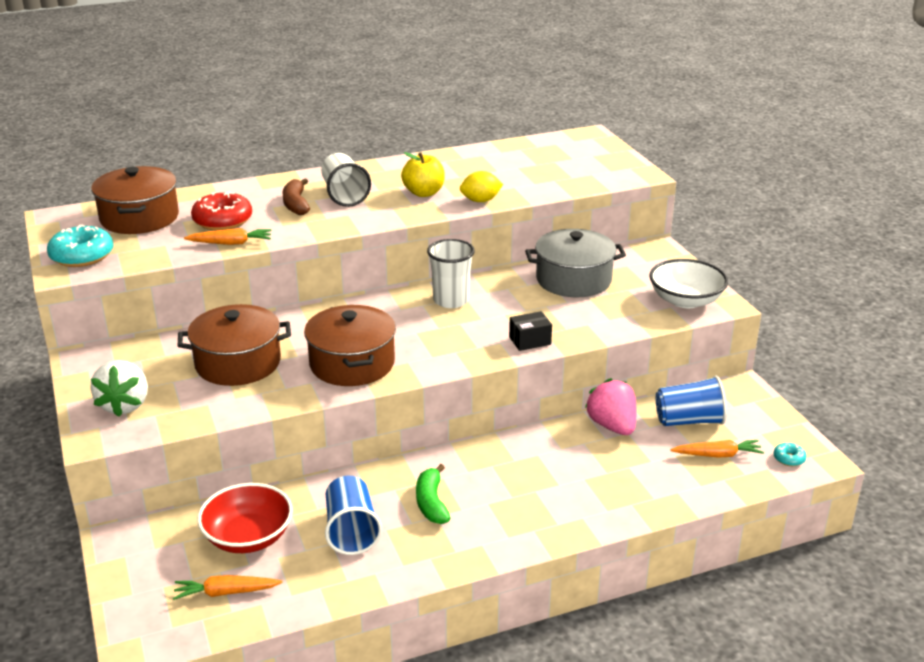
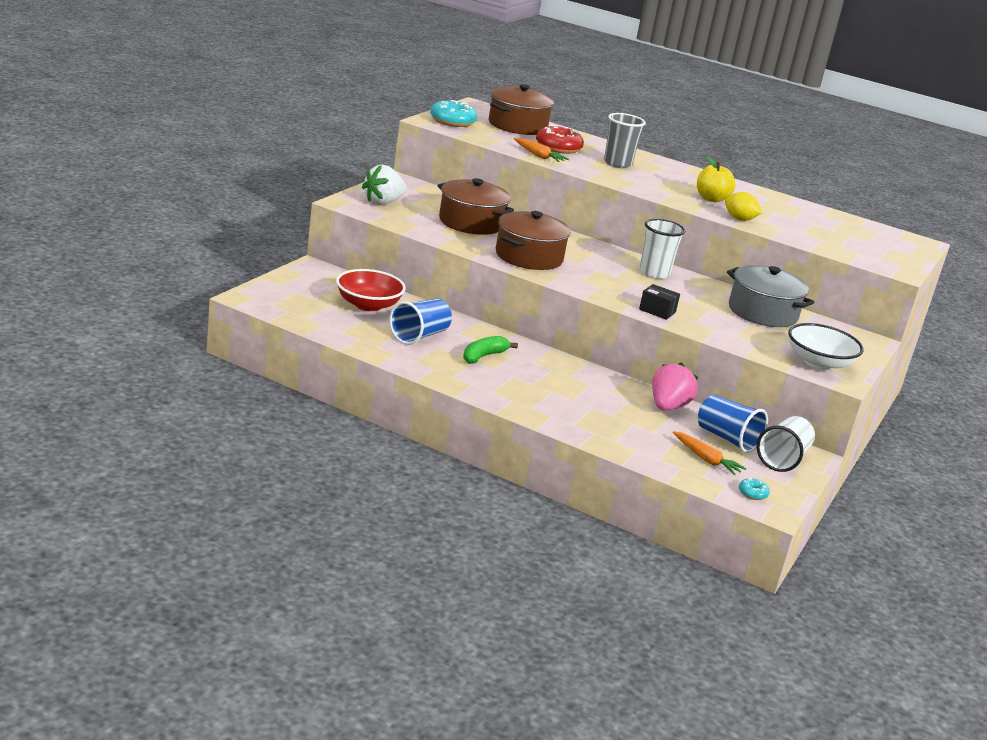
camera: 45 degrees right, 5 degrees down
orange carrot [173,575,282,600] -> none
brown banana [282,178,310,215] -> grey cup [604,113,646,168]
white cup [321,153,371,207] -> white cup moved to [756,416,815,472]

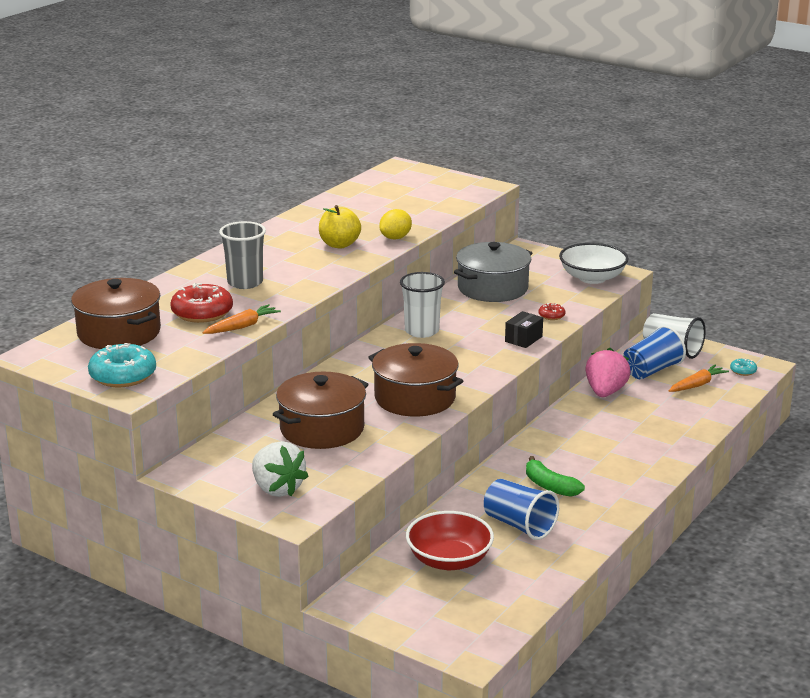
camera: 80 degrees left, 0 degrees up
pink strawberry [652,362,699,410] -> pink strawberry turned 75 degrees clockwise [585,348,631,397]
none -> red donut [538,303,565,320]

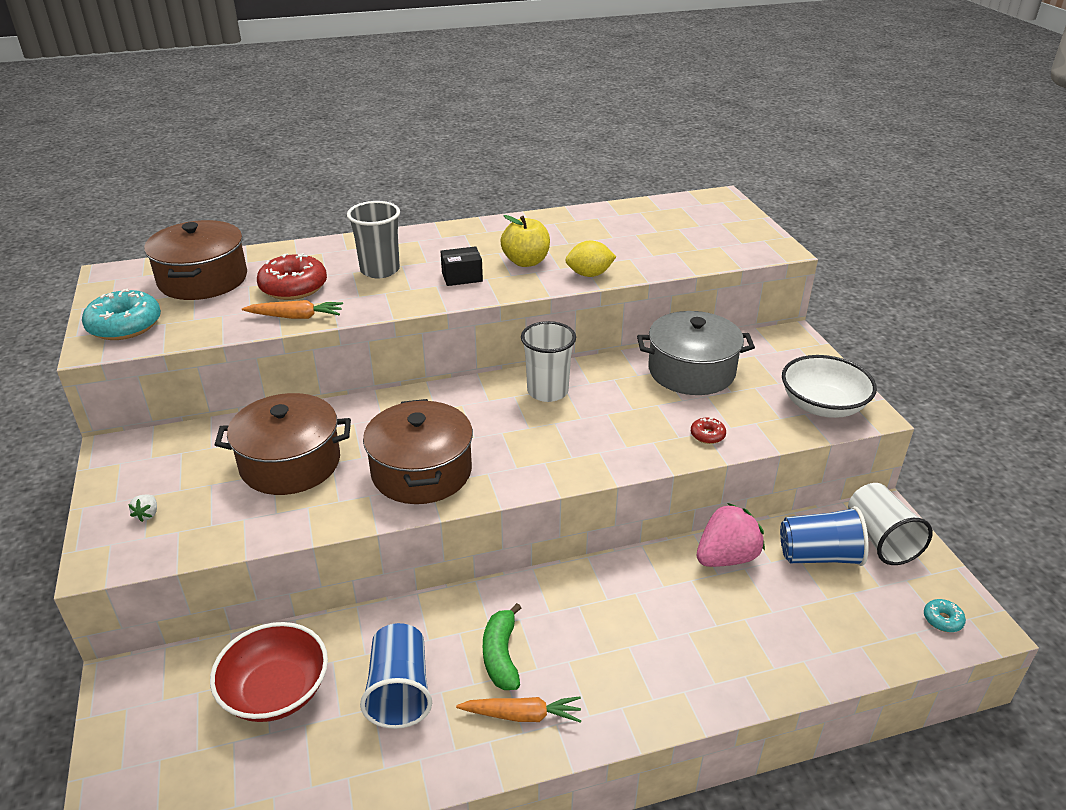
camera: 40 degrees right, 10 degrees up
white strawberry [252,441,308,497] -> white strawberry [128,494,157,522], size x0.41
black box [505,311,543,348] -> black box moved to [440,246,483,286]
orange carrot [669,365,729,392] -> orange carrot moved to [456,696,581,723]

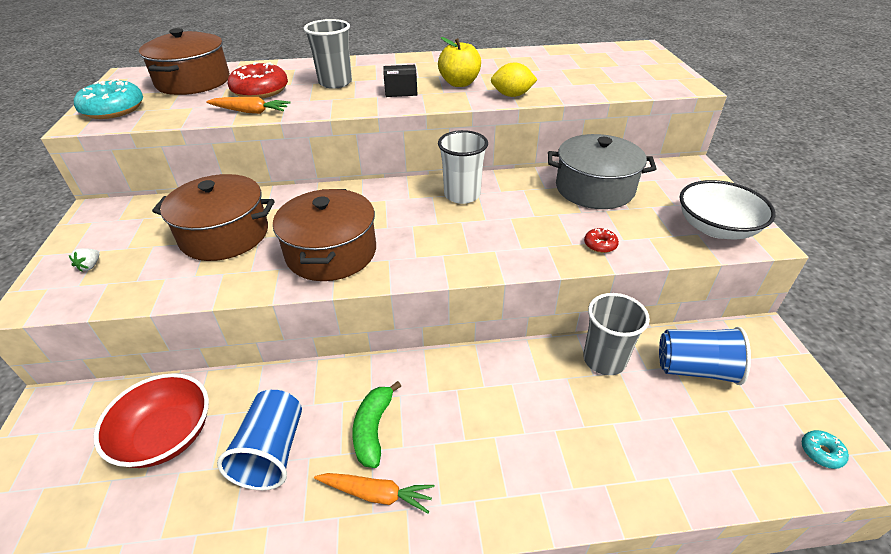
camera: 10 degrees right, 5 degrees up
pink strawberry [697,503,765,567] -> grey cup [583,293,650,375]
white cup [848,483,933,565] -> none

